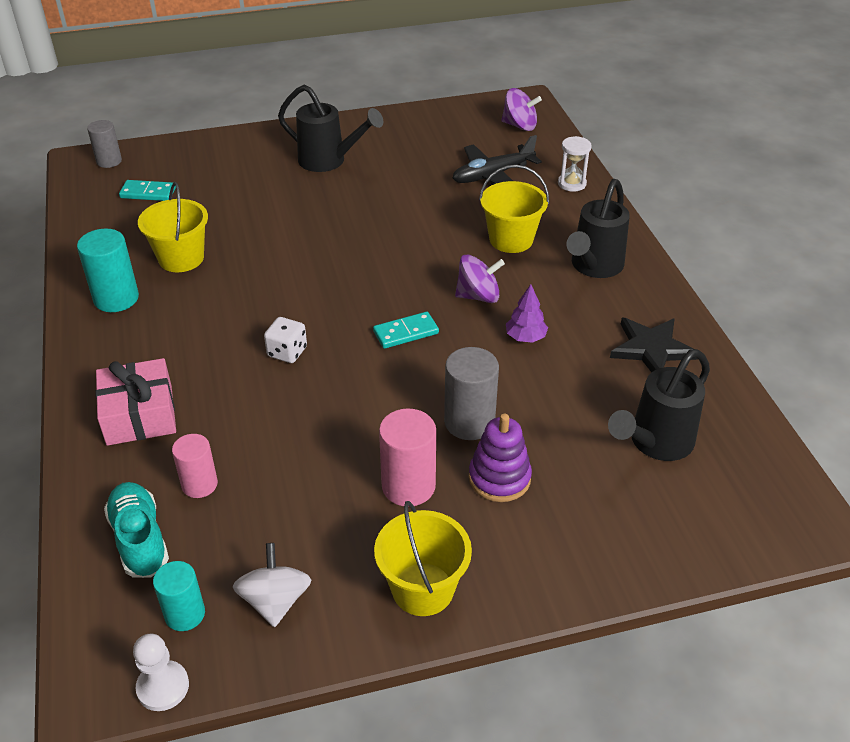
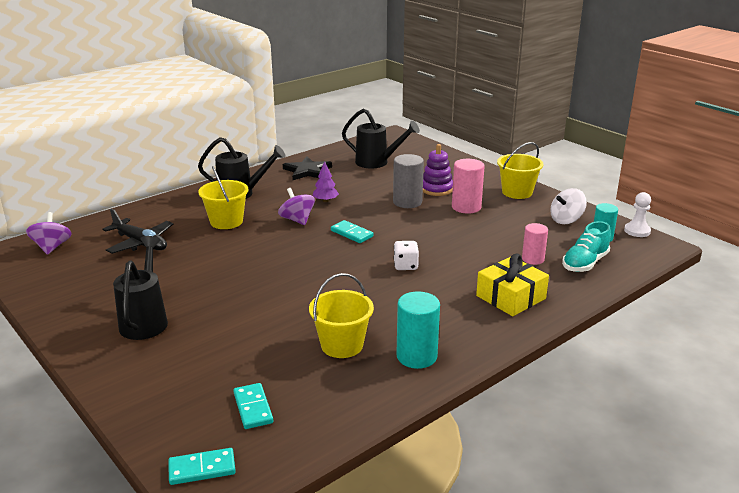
camera: 115 degrees left, 15 degrees down
grey cylinder [87,120,122,168] -> turquoise domino [168,448,236,485]
pink gift [96,358,176,446] -> yellow gift [476,254,549,316]
white hourglass [558,136,592,192] -> none

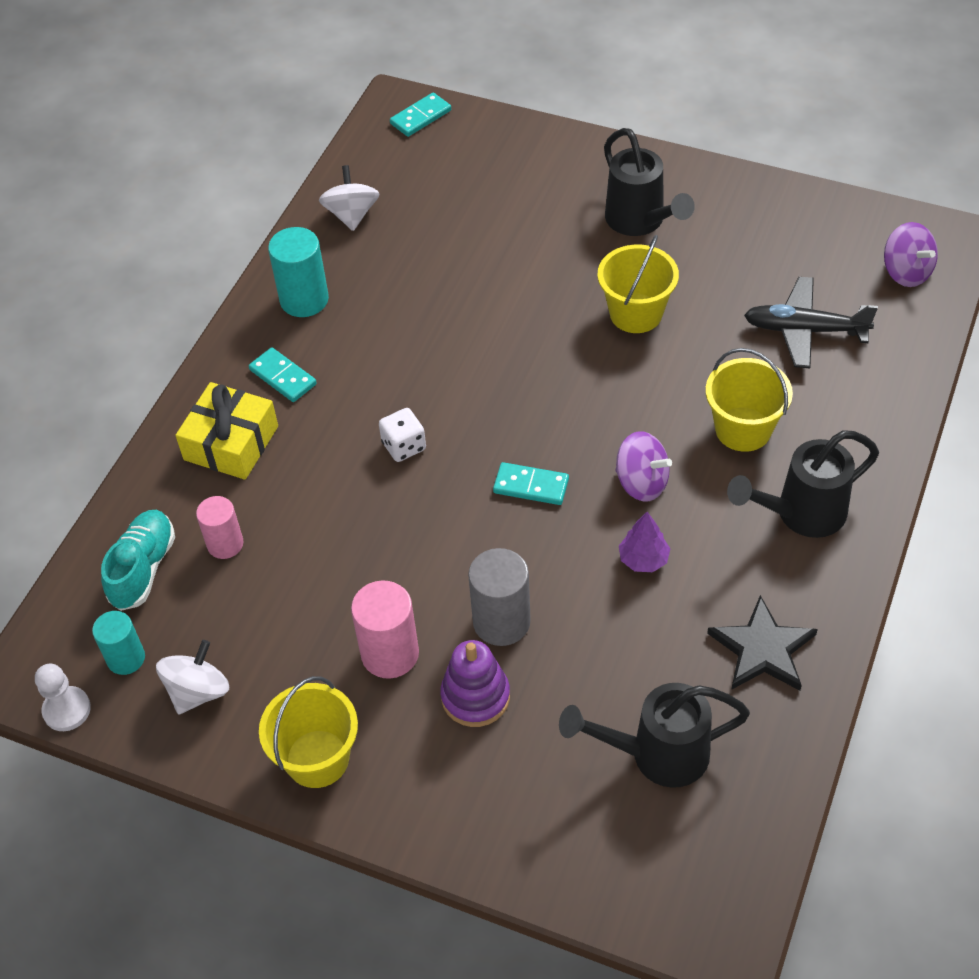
camera: 155 degrees right, 25 degrees up
turquoise domino [233,383,273,429] -> turquoise domino moved to [249,347,317,402]
yellow bucket [309,273,374,358] -> yellow bucket moved to [598,235,679,333]
none -> white spinning top [319,165,380,231]

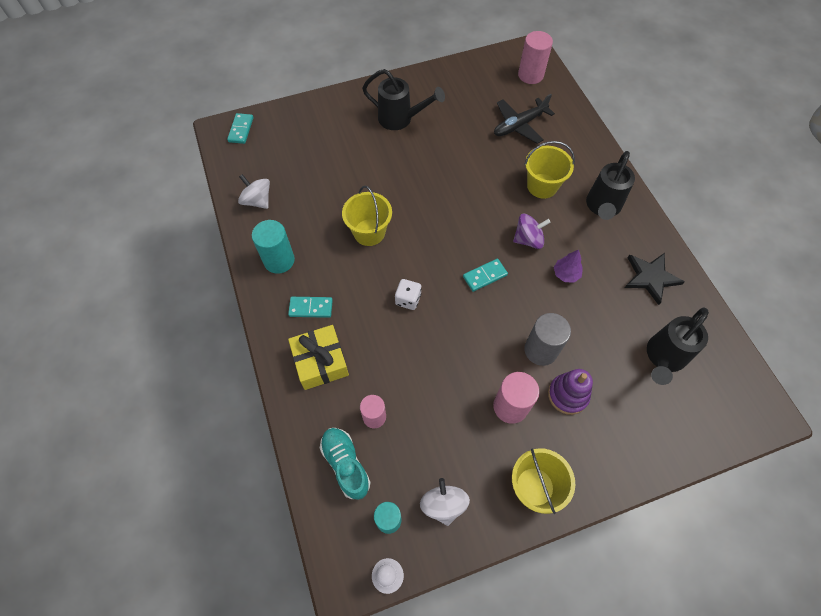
camera: 45 degrees left, 10 degrees up
yellow bucket [598,235,679,333] -> yellow bucket moved to [342,186,392,246]
purple spinning top [884,222,938,287] -> pink cylinder [518,31,553,84]

